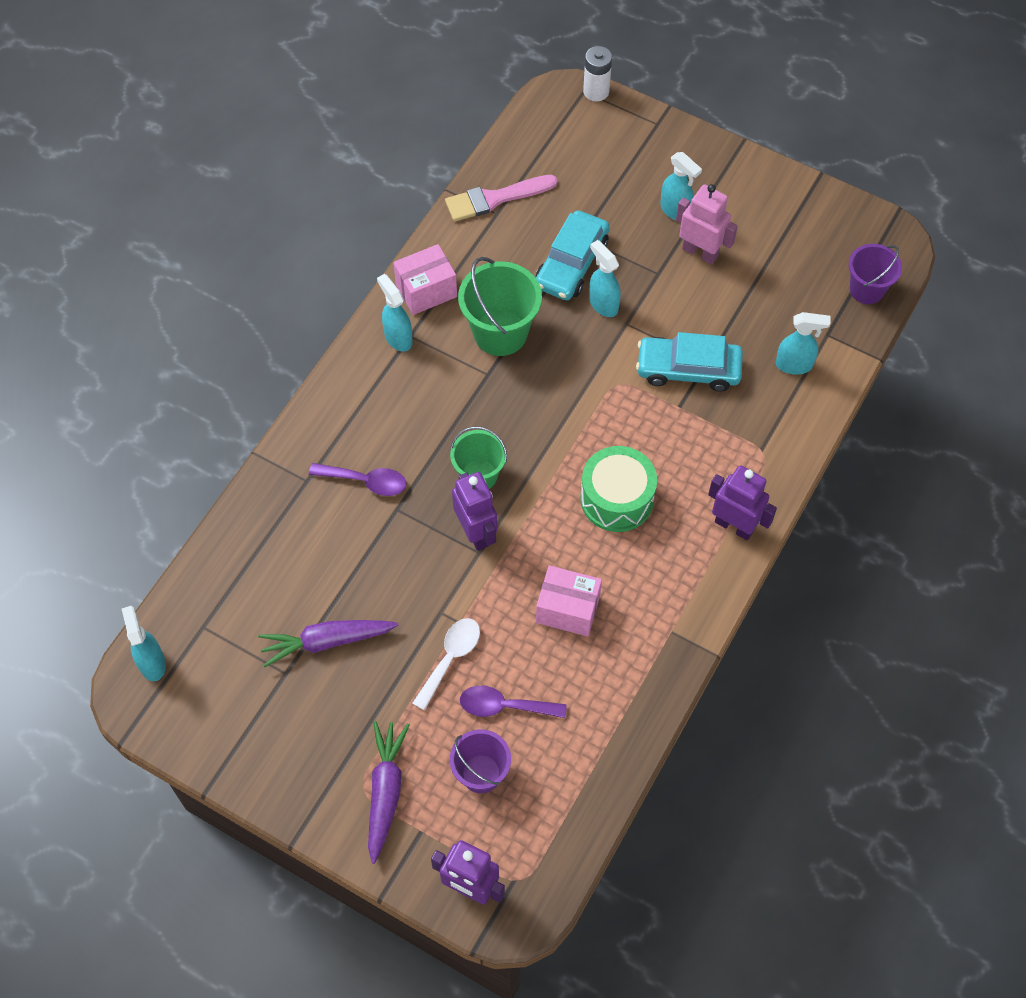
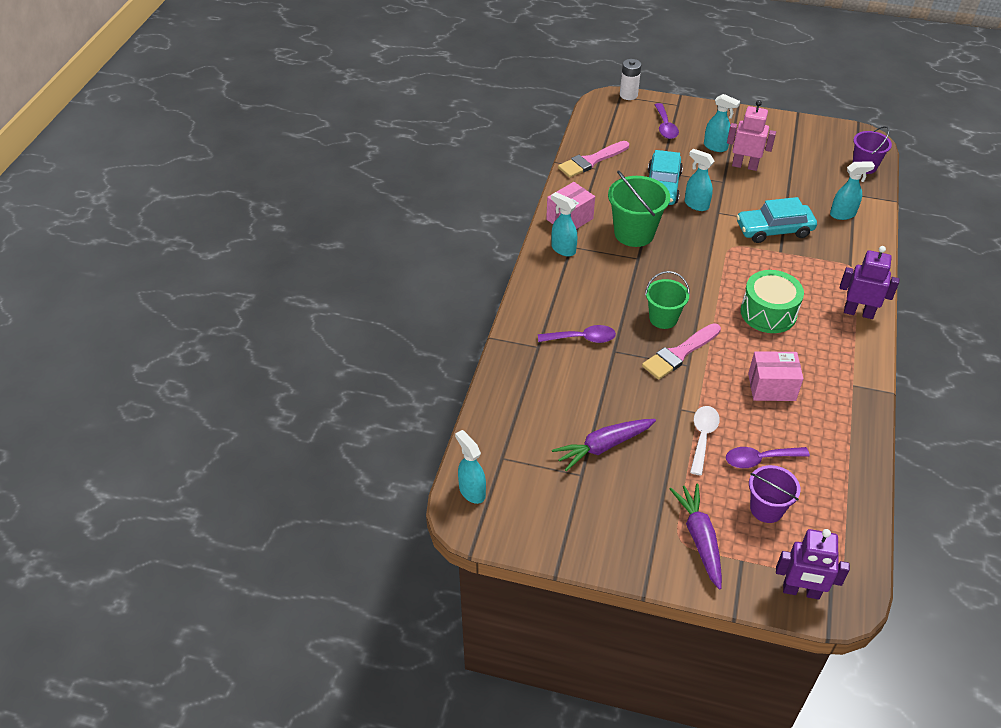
camera: 15 degrees left, 15 degrees down
purple robot [452,472,497,551] -> pink brush [642,323,721,380]
none -> purple spoon [655,103,679,139]

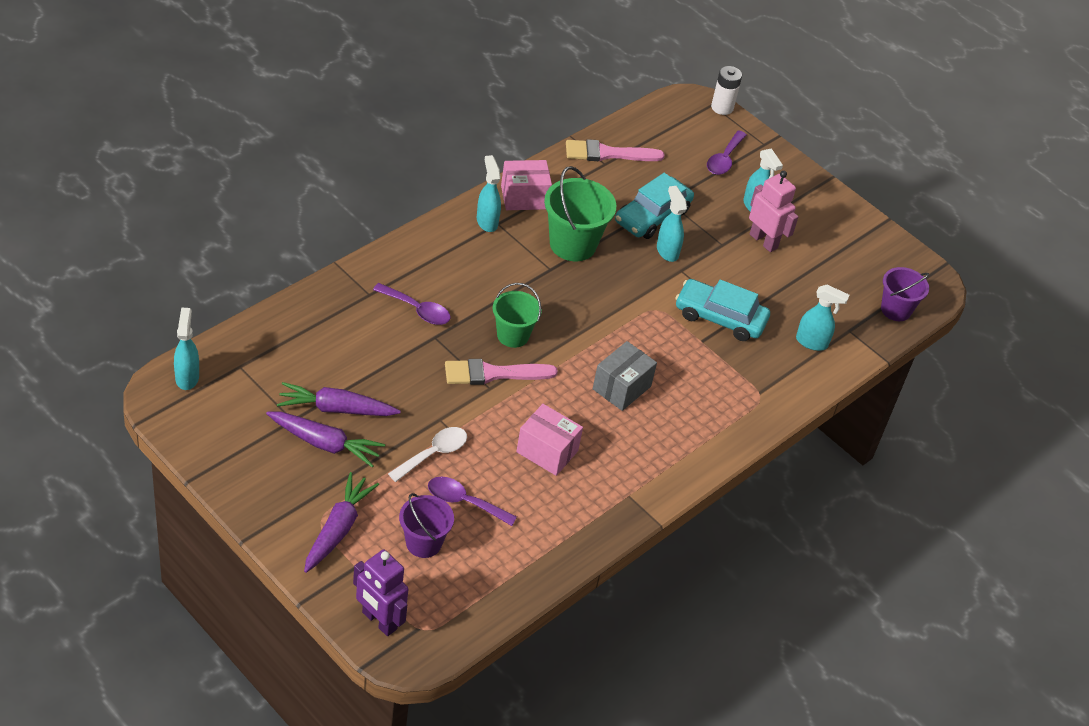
camera: 25 degrees right, 0 degrees up
green drum [740,270,804,333] -> grey box [593,341,657,411]
purple robot [840,246,900,319] -> none
none -> purple carrot [266,412,385,468]

